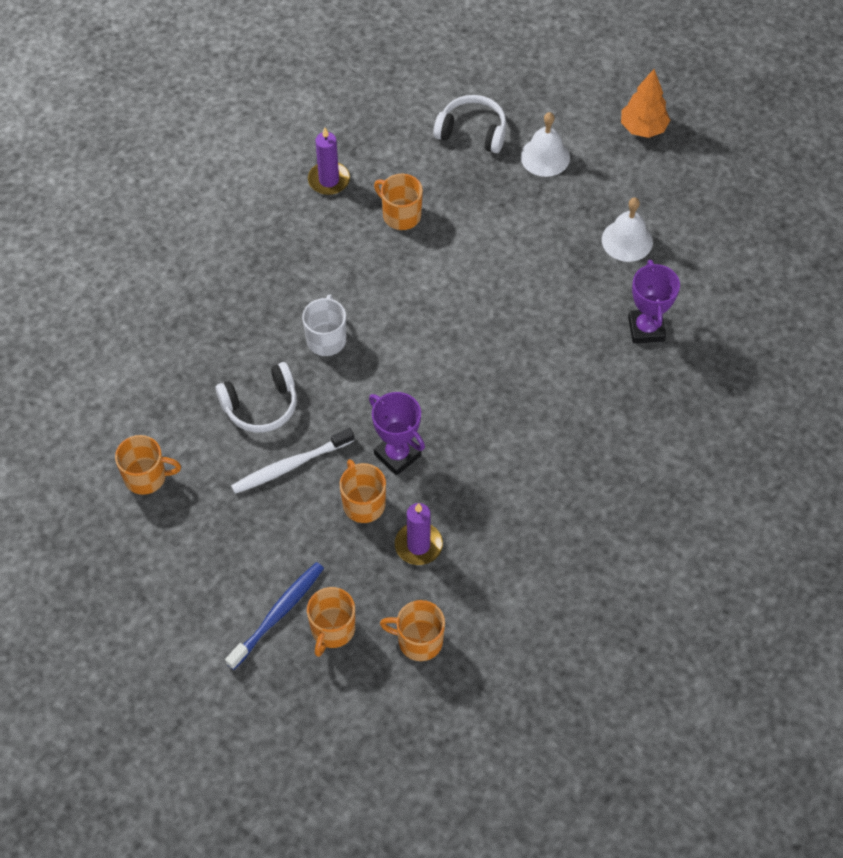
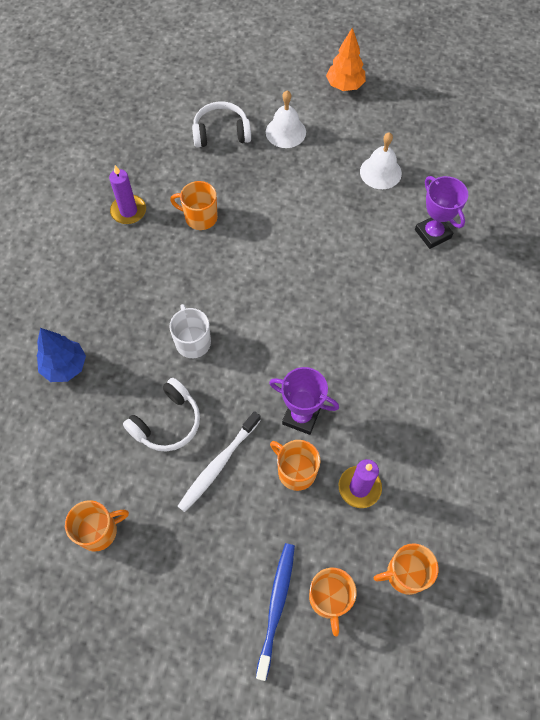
camera: 25 degrees left, 5 degrees up
none -> blue tree [37,328,86,382]

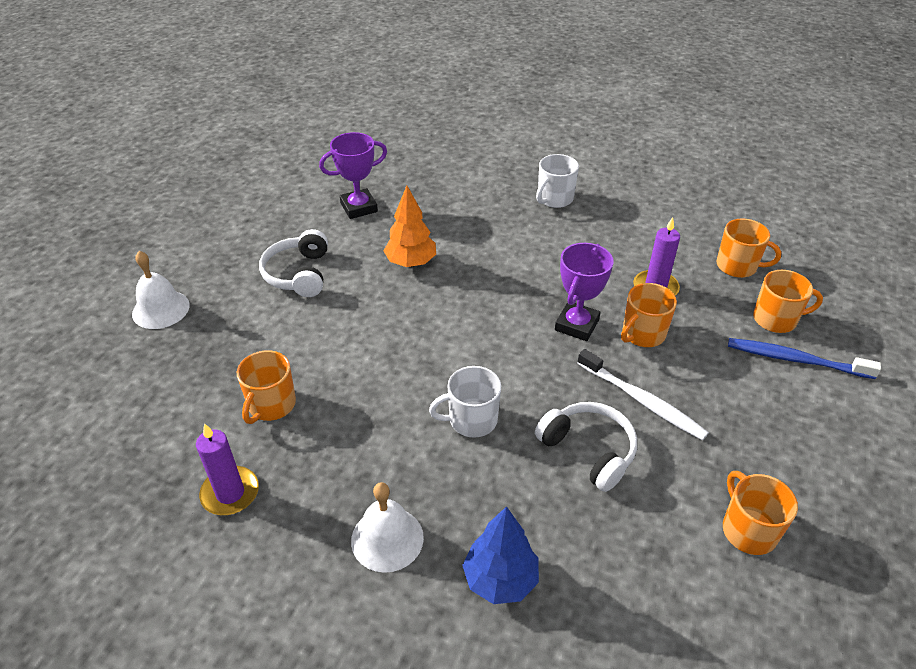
camera: 85 degrees left, 20 degrees down
white headphones [192,102,251,148] -> white headphones moved to [259,229,328,297]
orange tree [326,28,366,91] -> orange tree moved to [384,185,436,267]
white bell [360,132,402,189] -> white bell moved to [351,482,424,573]
orange mug [374,543,439,595] -> orange mug turned 60 degrees counterclockwise [717,219,781,278]
none -> white mug [536,154,579,208]

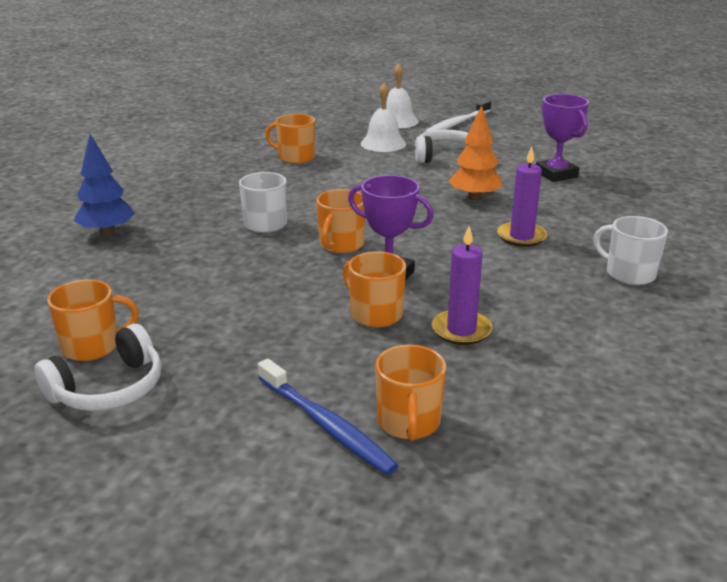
camera: 90 degrees right, 15 degrees down
purple candle [196,423,259,515] -> purple candle moved to [497,146,547,247]
white bell [351,482,424,573] -> white bell moved to [361,83,406,152]
white headphones [535,402,637,492] -> white headphones moved to [34,324,162,411]
white toothbrush [577,349,709,441] -> white toothbrush moved to [423,100,491,133]
orange mug [717,219,781,278] -> orange mug moved to [316,189,365,253]
blue toothbrush [728,338,881,379] -> blue toothbrush turned 120 degrees clockwise [258,359,398,475]

